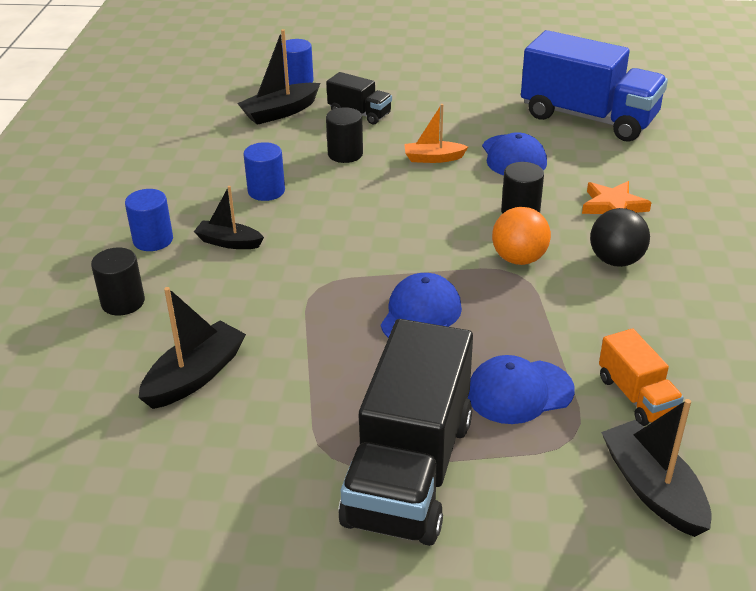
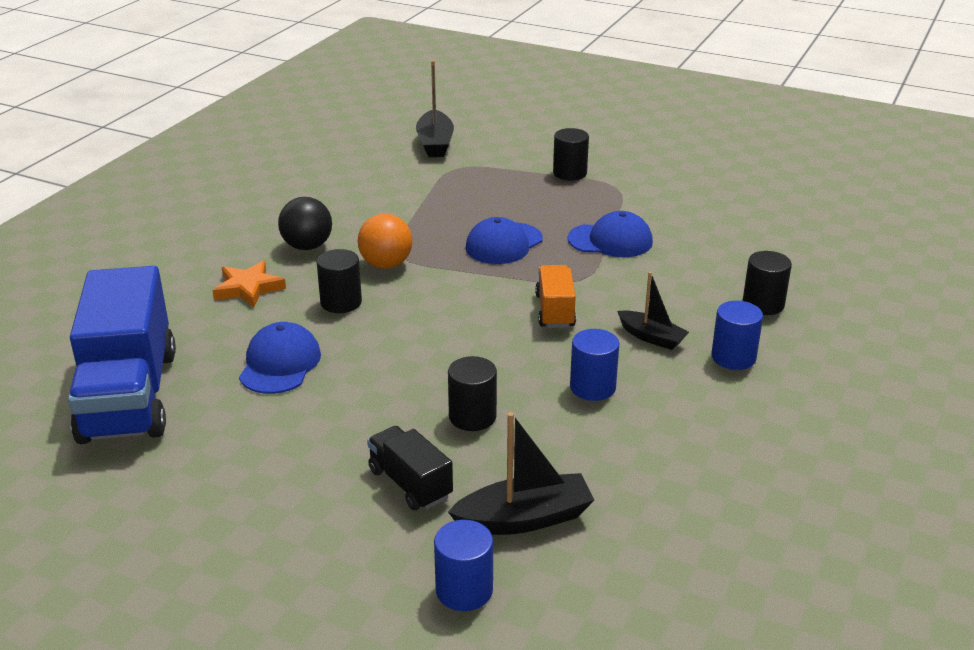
camera: 160 degrees left, 5 degrees down
black boat [138,287,246,409] -> none
black truck [338,319,473,546] -> black cylinder [553,128,589,180]
orange boat [404,104,468,163] -> none
blue cap [468,355,575,424] -> blue cap moved to [568,211,653,257]
blue truck [521,30,668,142] -> blue truck turned 150 degrees counterclockwise [68,266,176,444]
orange truck [599,328,684,426] -> orange truck moved to [535,265,576,328]

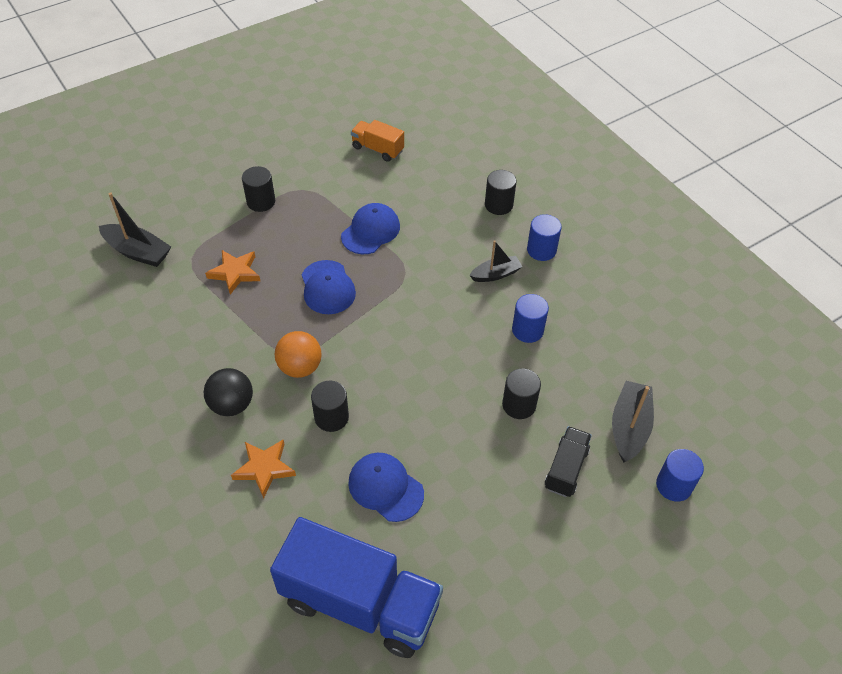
camera: 60 degrees left, 20 degrees up
black truck [367,426,453,510] -> black truck turned 120 degrees clockwise [545,426,592,497]
orange truck [535,265,576,328] -> orange truck moved to [351,120,404,162]
none -> orange star [205,250,260,295]

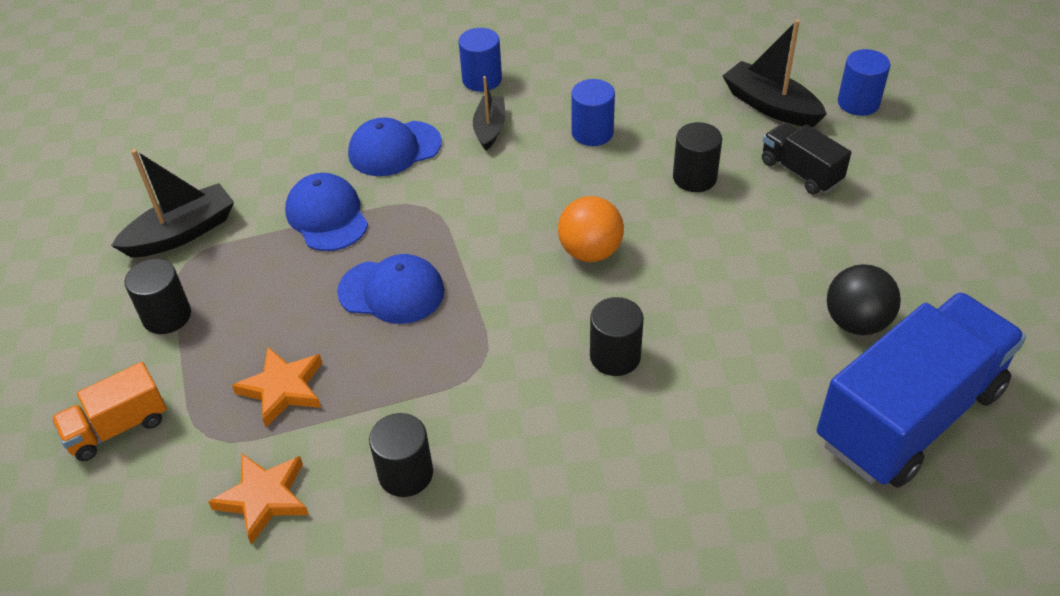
camera: 60 degrees left, 5 degrees down
black boat [99,193,171,267] -> black boat moved to [111,149,234,257]
black ball [204,368,253,416] -> black ball moved to [827,264,901,335]
orange star [231,440,296,498] -> orange star moved to [208,454,309,545]
orange ball [275,331,322,378] -> orange ball moved to [558,196,624,262]
blue cap [348,453,424,522] -> blue cap moved to [348,117,442,176]
orange truck [351,120,404,162] -> orange truck moved to [51,362,167,461]
black cylinder [485,170,516,215] -> black cylinder moved to [369,413,433,497]

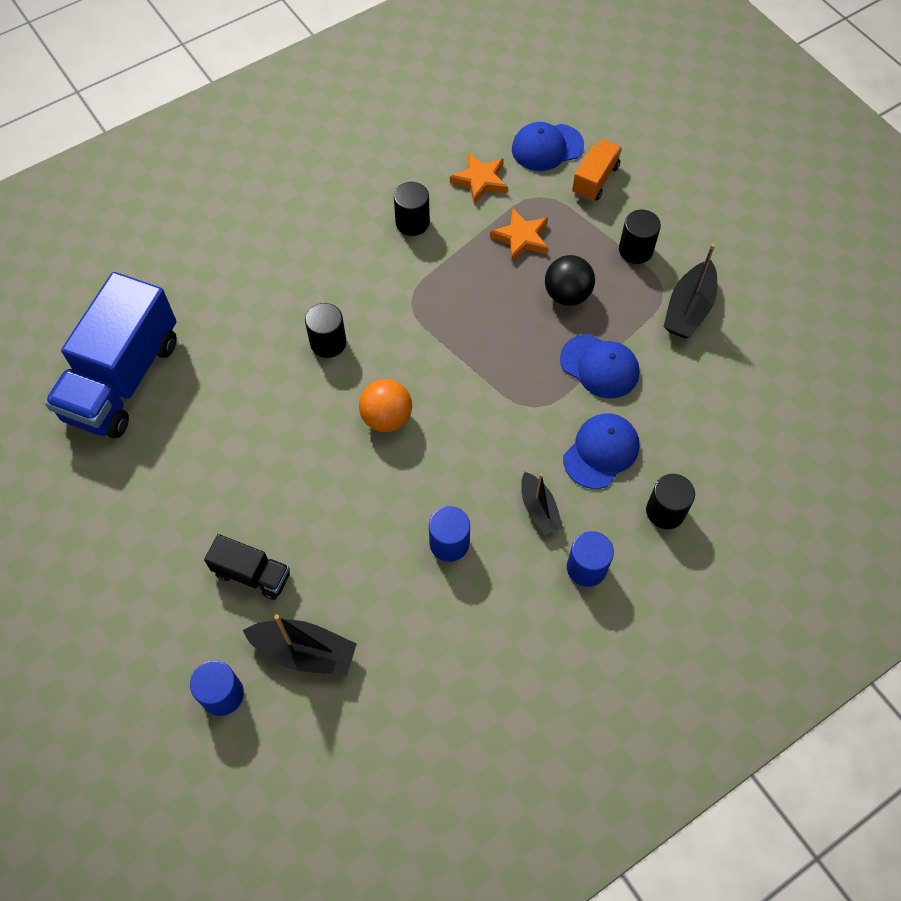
camera: 150 degrees right, 15 degrees up
blue cap [337,254,445,324] -> blue cap moved to [512,122,584,171]
black cylinder [673,122,722,192] -> black cylinder moved to [646,474,695,529]
black ball [827,264,901,335] -> black ball moved to [545,255,595,306]

